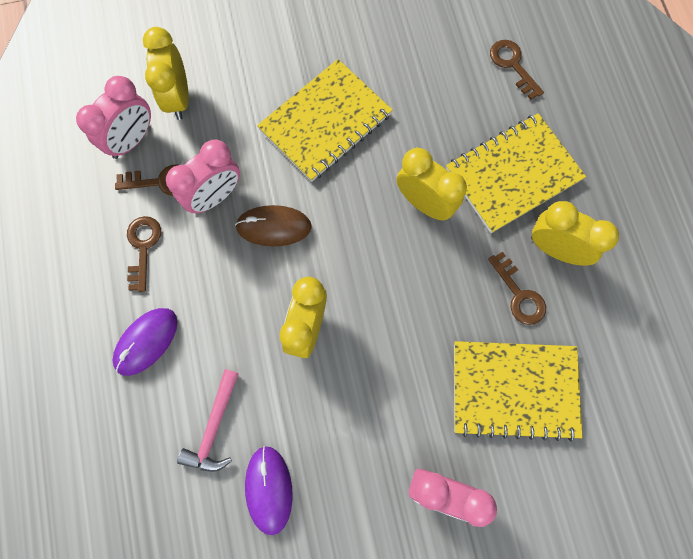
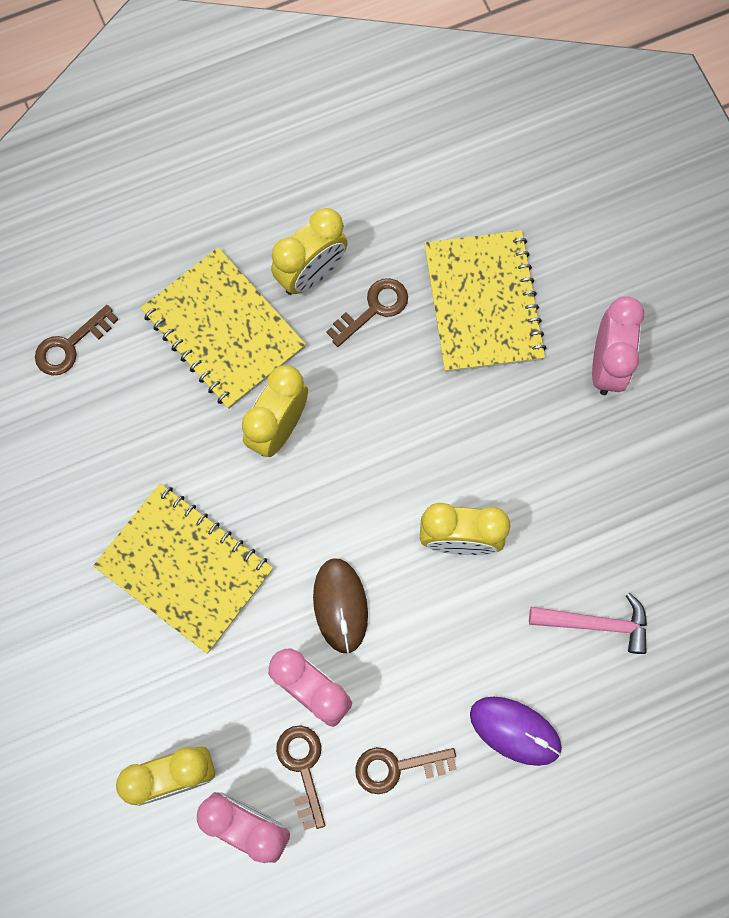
camera: 100 degrees left, 0 degrees up
purple mouse [245,446,293,535] -> none
yellow clock [531,201,619,266] -> yellow clock turned 150 degrees counterclockwise [271,208,348,295]

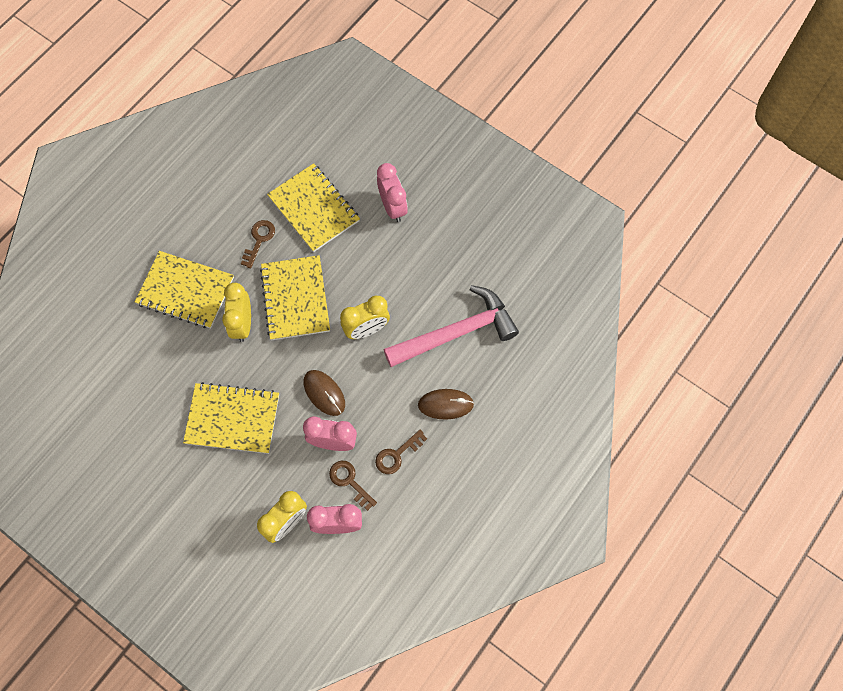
camera: 30 degrees left, 5 degrees down
brown key [35,305,119,376] -> none
yellow clock [271,208,348,295] -> none
purple mouse [470,697,562,766] -> brown mouse [418,389,474,420]
pink hammer [529,593,647,654] -> pink hammer [383,285,519,367], size x1.97
none -> yellow notebook [260,255,330,340]

